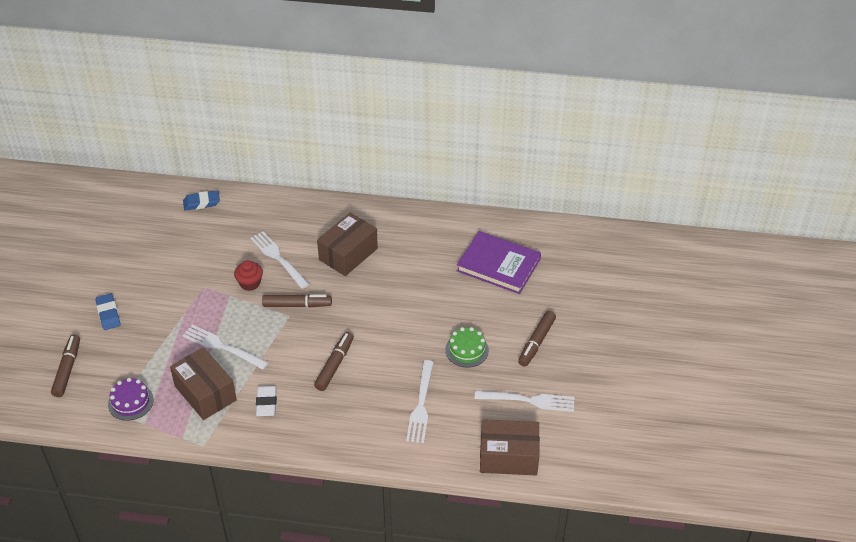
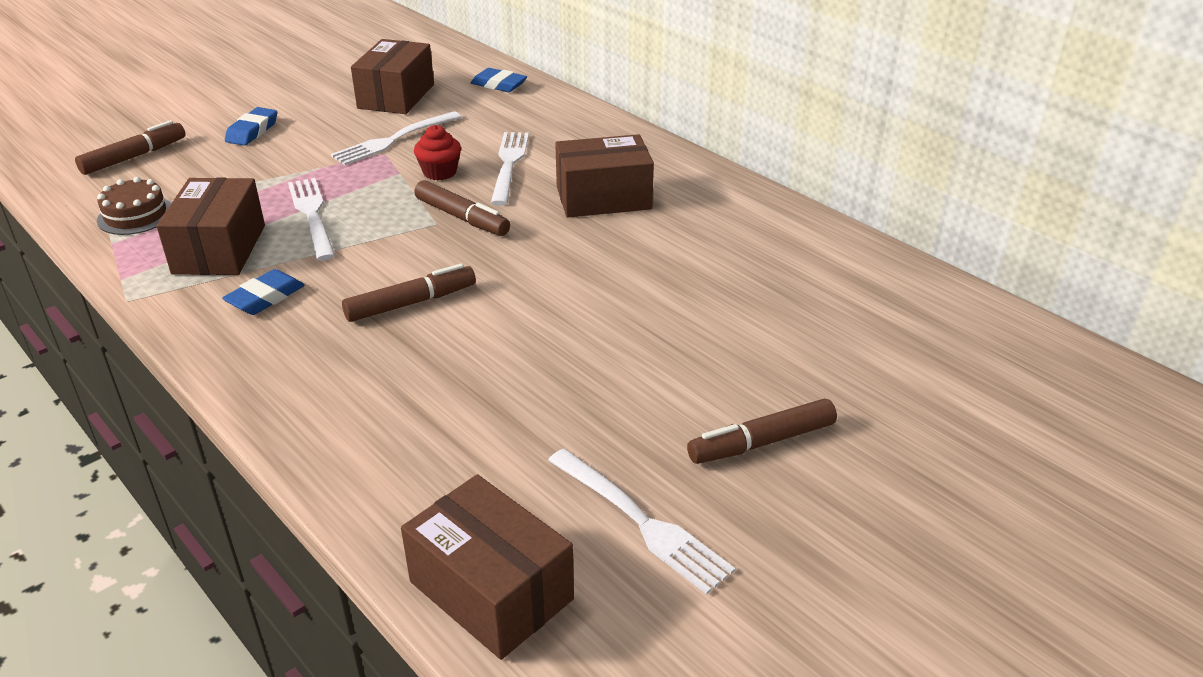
camera: 40 degrees right, 10 degrees down
purple cake [108,378,154,421] -> brown cake [97,177,171,235]
white eraser [256,386,277,416] -> blue eraser [222,269,305,315]
white fork [406,360,434,443] -> white fork moved to [331,111,461,165]
green cake [445,327,489,367] -> none
purple book [457,231,541,294] -> none
none -> brown box [351,39,434,114]

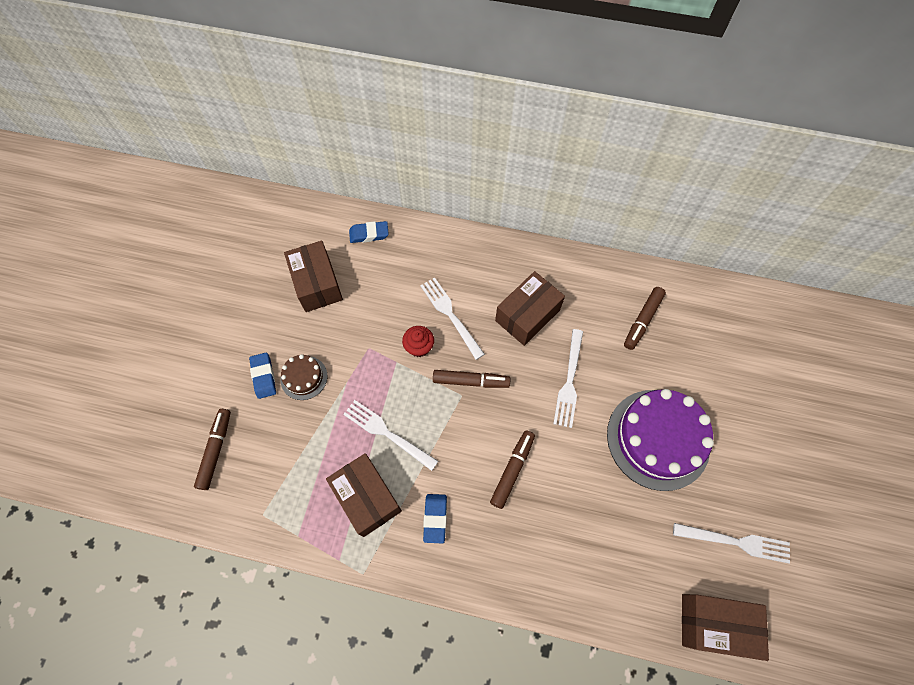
camera: 35 degrees left, 30 degrees up
brown cake [97,177,171,235] -> brown cake moved to [280,354,327,400]
white fork [331,111,461,165] -> white fork moved to [553,329,583,428]
brown marker [687,399,837,464] -> brown marker moved to [624,287,666,350]
none -> purple cake [607,389,714,491]

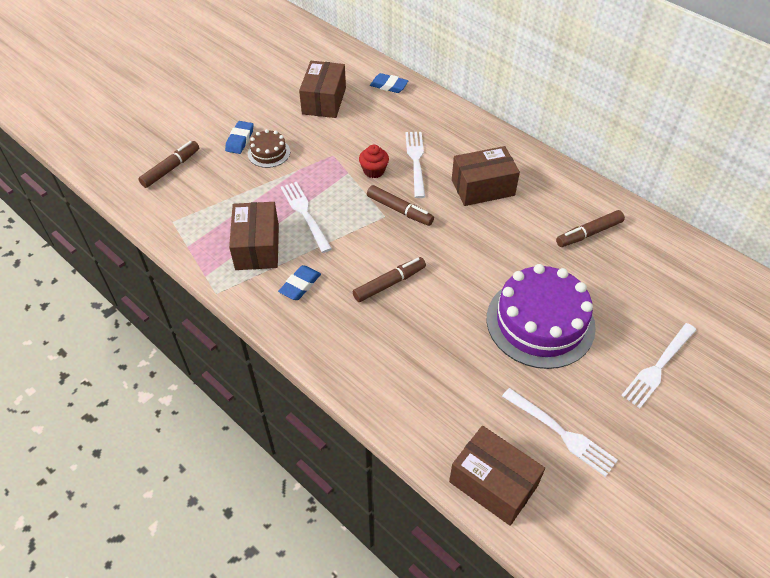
camera: 30 degrees right, 15 degrees down
white fork [553,329,583,428] -> white fork moved to [621,323,696,408]

